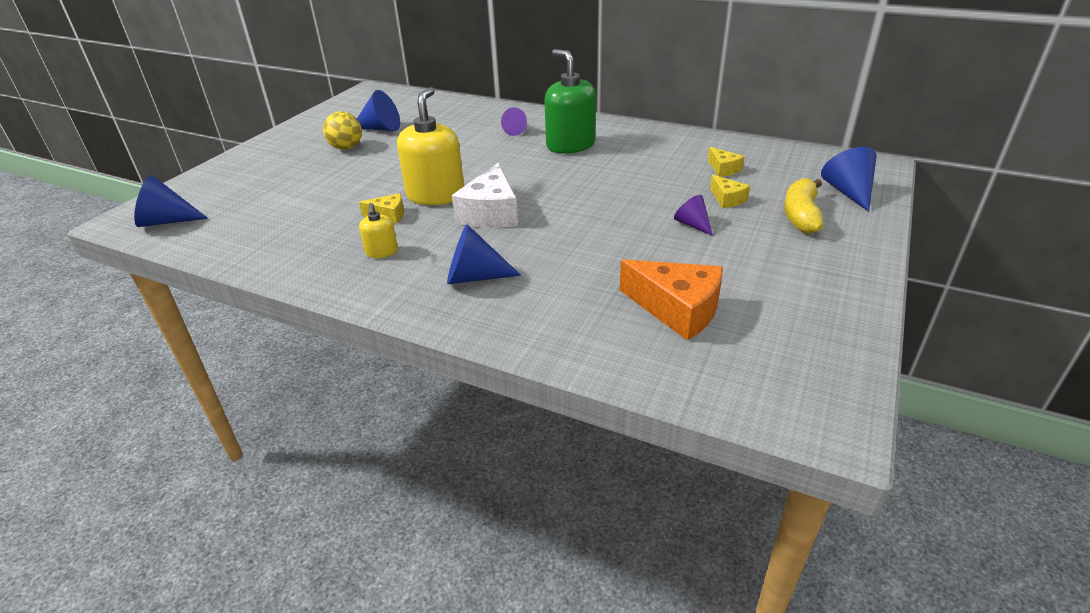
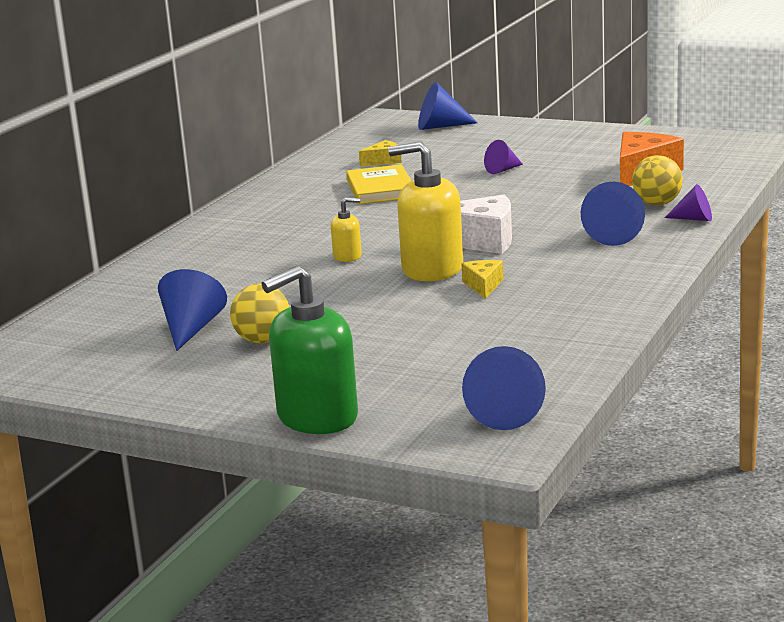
camera: 90 degrees left, 15 degrees down
yellow soap dispenser [359,203,398,258] -> yellow soap dispenser moved to [331,198,362,262]
purple cone [501,107,527,136] -> purple cone moved to [665,184,712,221]
green soap dispenser [545,49,596,154] -> green soap dispenser moved to [262,265,358,434]
yellow cheese [710,175,750,208] -> none
yellow banana [784,178,823,234] -> none
none -> yellow book [346,164,411,204]
none -> yellow ball [632,155,683,205]

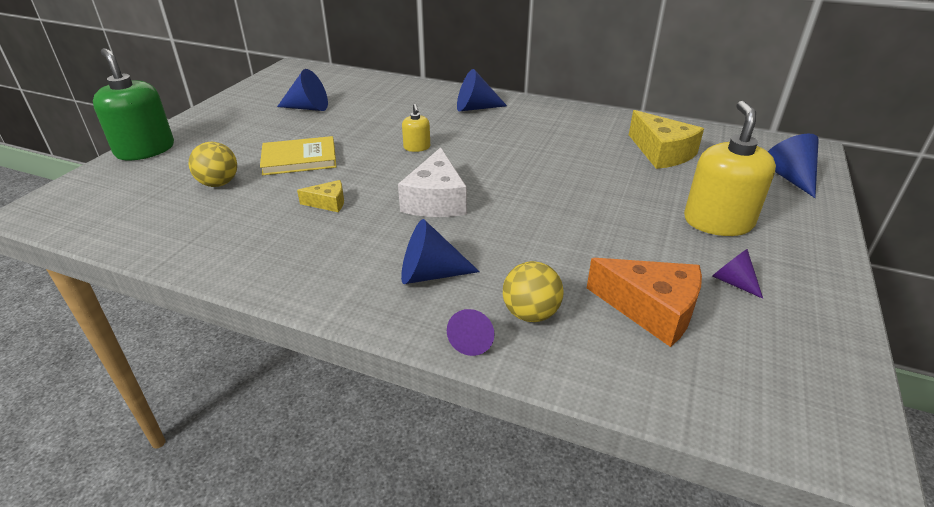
camera: 85 degrees right, 15 degrees up
yellow ball [230,283,289,344] -> yellow ball moved to [189,142,237,187]
yellow book [346,164,411,204] -> yellow book moved to [260,136,337,175]
yellow cheese [359,140,402,166] -> yellow cheese [629,110,704,169], size x1.91
yellow soap dispenser [388,141,463,281] -> yellow soap dispenser moved to [684,101,776,236]
blue cone [462,346,546,430] -> blue cone moved to [457,69,507,111]
purple cone [484,140,523,174] -> purple cone moved to [713,249,763,299]

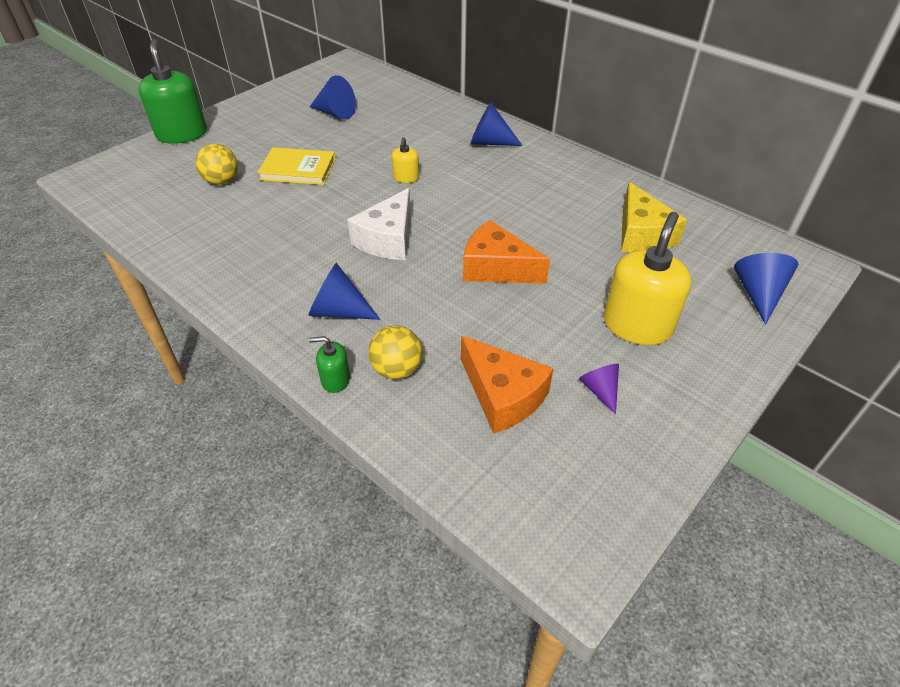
camera: 20 degrees right, 10 degrees up
yellow cheese [297,180,344,212] -> none
purple cone [447,309,495,356] -> green soap dispenser [309,336,350,393]
none -> orange cheese [463,220,550,284]

